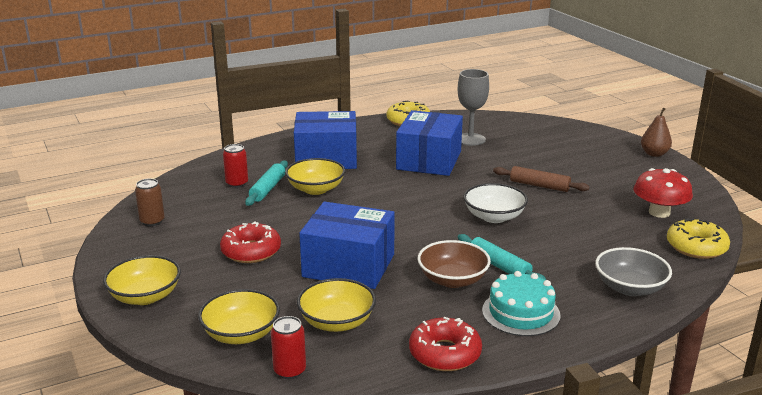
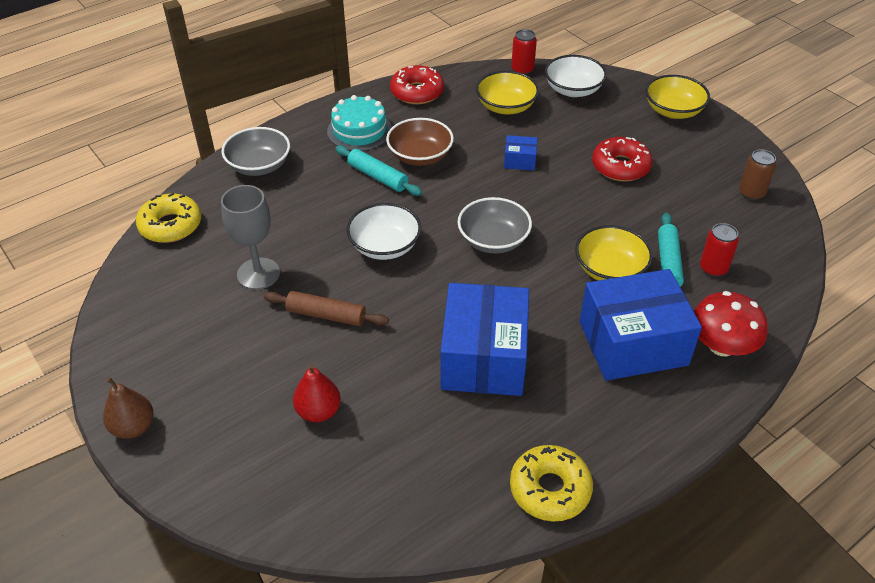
camera: 170 degrees right, 20 degrees up
yellow bowl [198,289,280,344] -> white bowl [545,55,607,97]
blue box [299,202,395,289] -> blue box [504,135,537,170], size x0.43
grey goblet [458,69,489,146] -> grey goblet moved to [221,185,280,290]
red mushroom [634,168,693,218] -> red mushroom moved to [694,291,768,356]
none -> red pear [293,364,341,422]
none -> grey bowl [457,197,532,254]

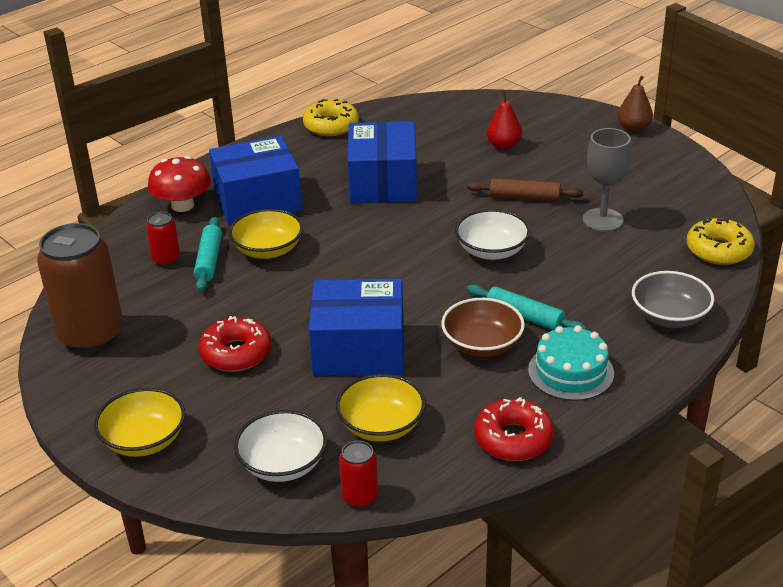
camera: 175 degrees right, 10 degrees down
grey bowl [457,197,532,254] -> none
blue box [504,135,537,170] -> blue box [309,279,404,376], size x2.35
brown can [739,149,776,200] -> brown can [37,223,123,352], size x2.16

